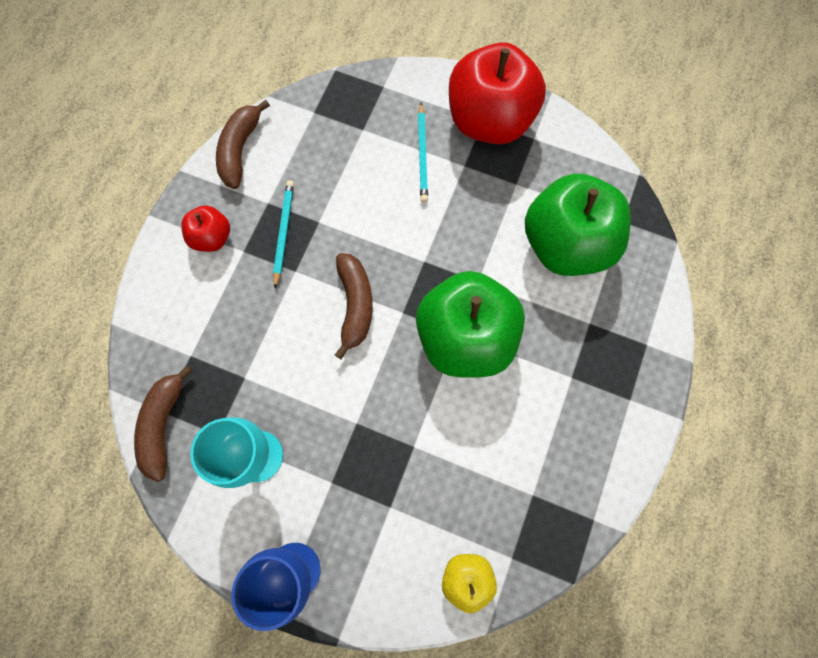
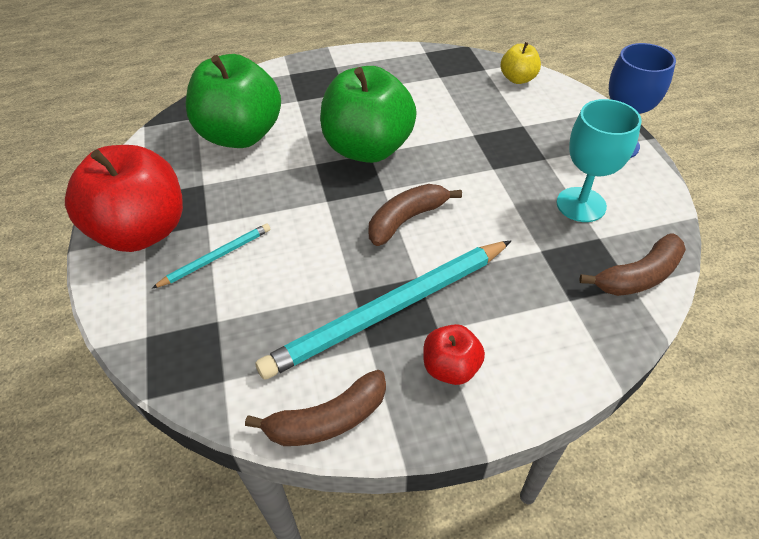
camera: 125 degrees left, 25 degrees down
turquoise pencil [273,180,294,288] -> turquoise pencil [255,240,511,380], size x2.11

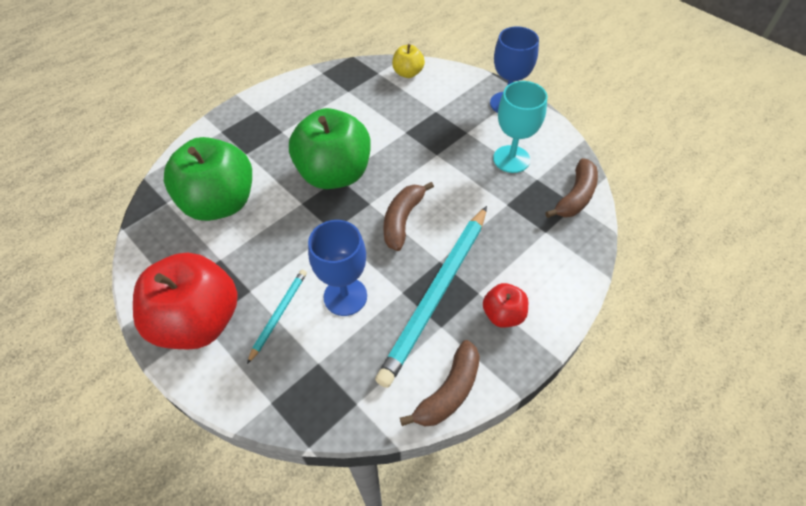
camera: 30 degrees left, 5 degrees up
none -> blue goblet [308,220,367,316]

